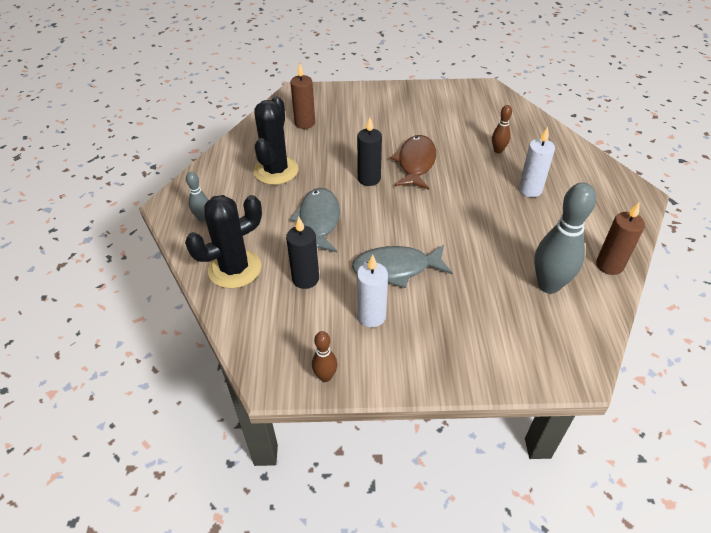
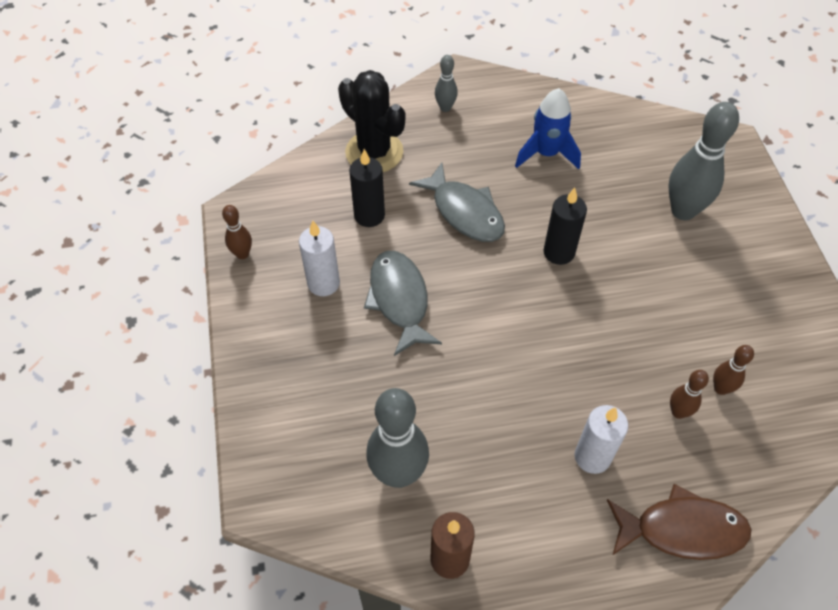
camera: 80 degrees right, 10 degrees up
black cactus [253,96,299,185] -> blue rocket [515,88,581,169]
brown candle [290,63,315,129] -> none
grey fish [290,188,340,252] -> grey fish turned 60 degrees clockwise [409,163,505,242]
brown fish [390,135,436,190] -> brown fish moved to [607,484,751,560]
none -> grey bowling pin [668,102,739,220]
none -> brown bowling pin [713,345,754,395]

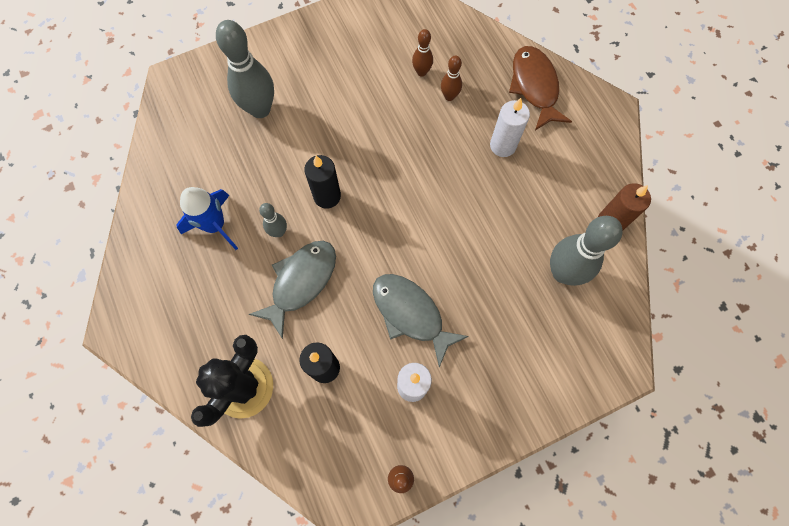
camera: 105 degrees left, 15 degrees up
grey fish [364,251,442,356] -> grey fish turned 75 degrees clockwise [373,274,469,367]
grey bowling pin [435,55,458,112] -> grey bowling pin moved to [259,203,287,237]

